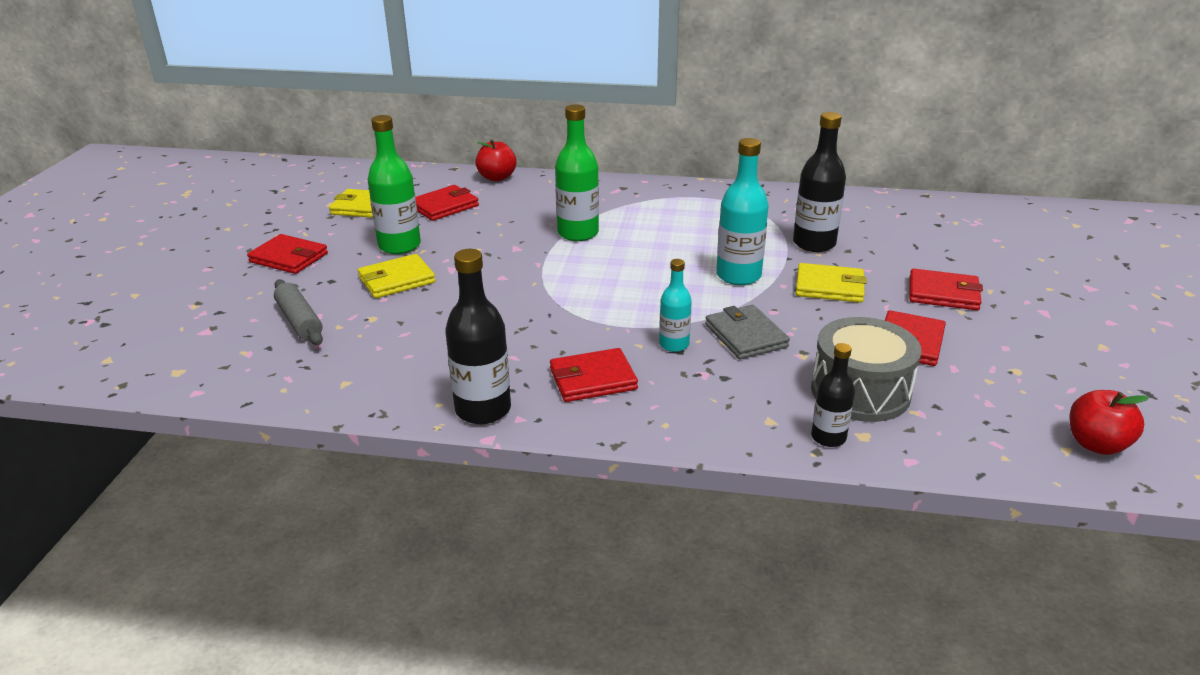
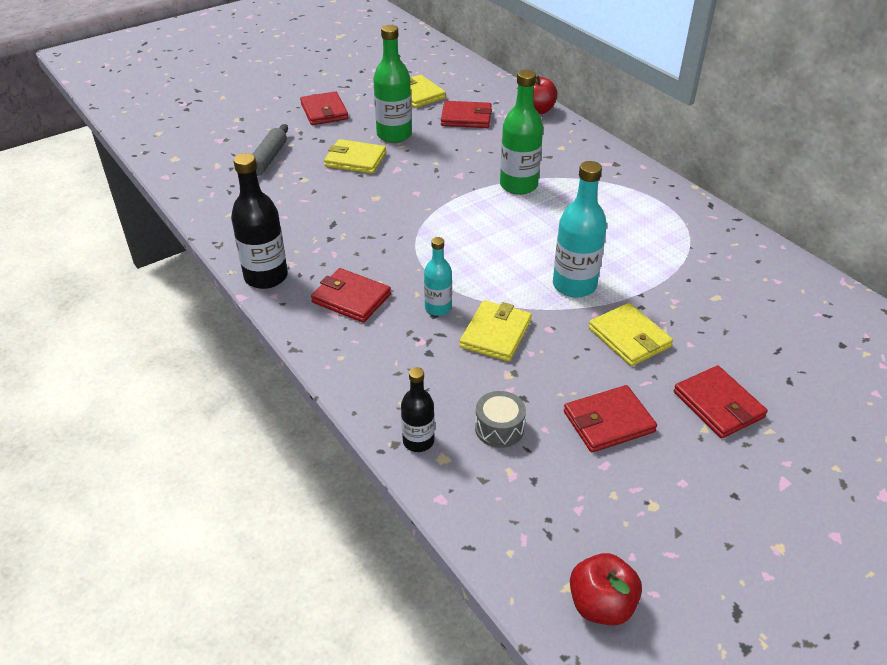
camera: 45 degrees right, 10 degrees up
grey wallet [705,305,790,359] -> yellow wallet [460,300,532,361]
black bottle [793,112,846,252] -> none
grey drum [811,317,922,422] -> grey drum [475,391,526,448], size x0.53

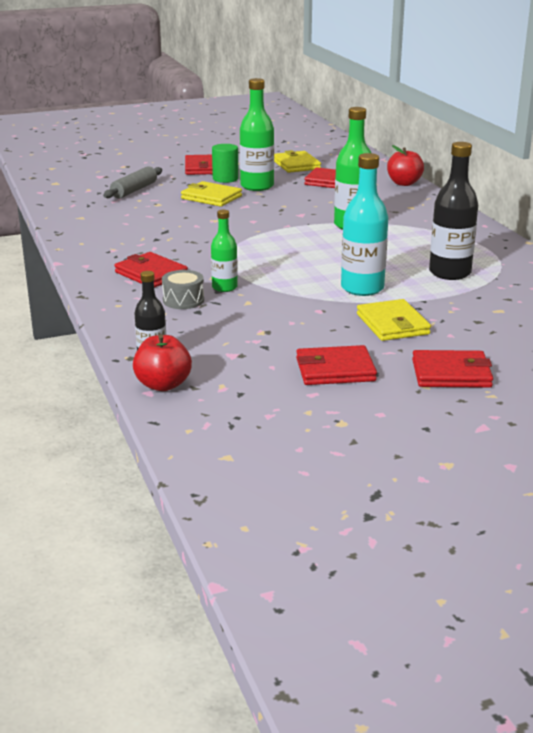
camera: 15 degrees right, 15 degrees down
black bottle [231,153,288,289] -> black bottle moved to [429,142,478,280]
turquoise bottle [424,237,452,316] -> green bottle [211,210,238,292]
yellow wallet [460,300,532,361] -> none
grey drum [475,391,526,448] -> grey drum moved to [162,270,204,309]
red apple [570,553,642,626] -> red apple moved to [133,334,192,391]
red wallet [674,366,768,438] -> red wallet turned 75 degrees counterclockwise [412,350,493,388]
none -> green cylinder [212,144,239,183]

